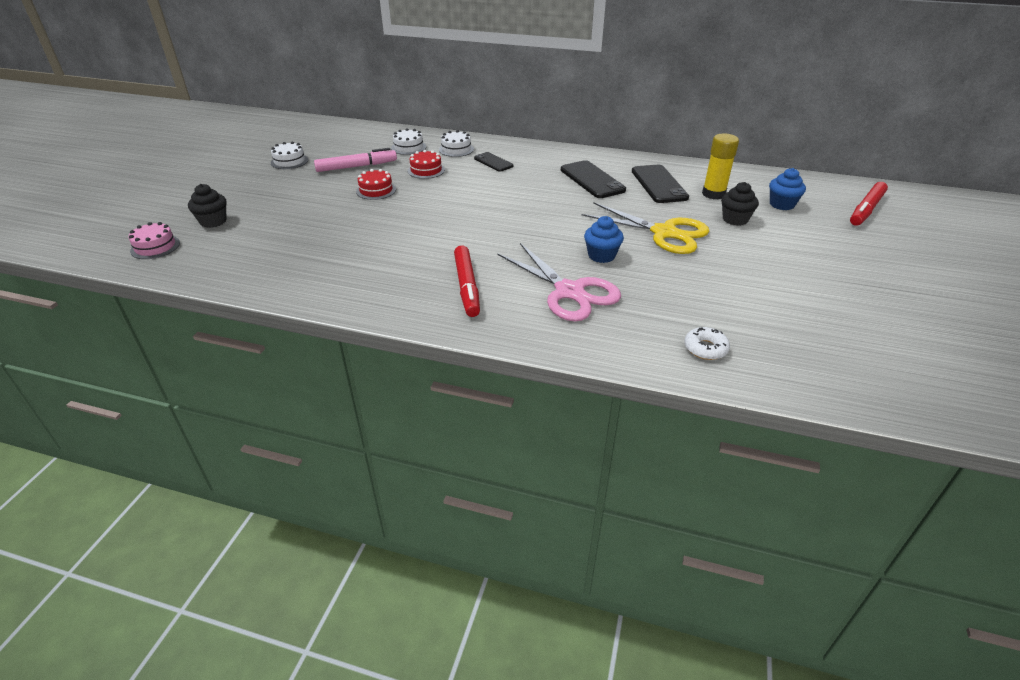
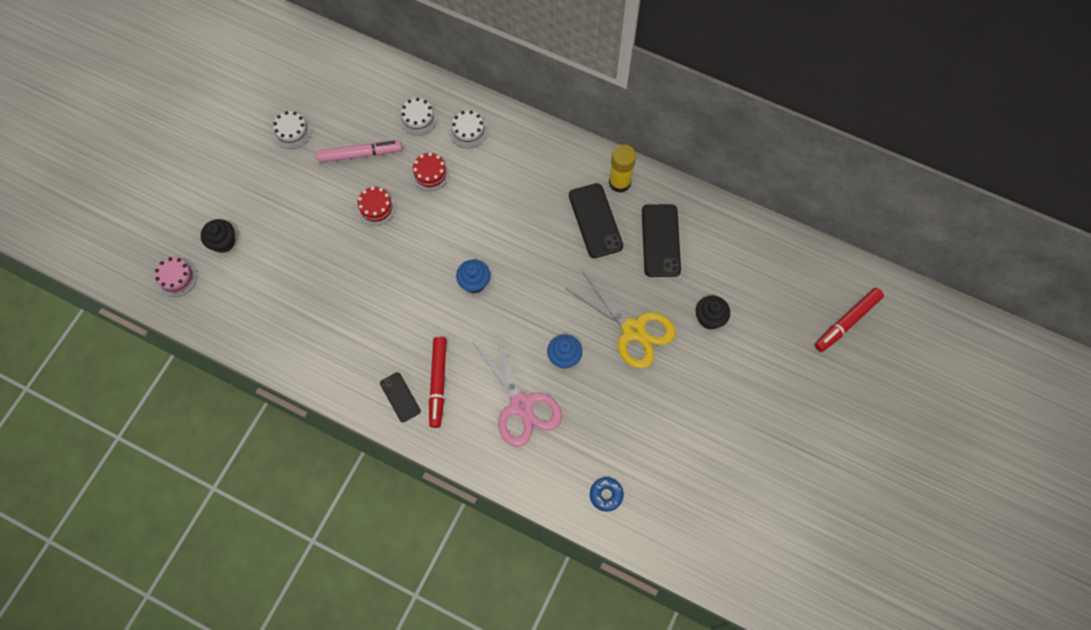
camera: 10 degrees right, 30 degrees up
black phone [474,152,514,172] -> black phone moved to [380,372,421,422]
white donut [684,327,730,360] -> blue donut [590,477,624,512]
yellow glue stick [702,133,739,200] -> yellow glue stick moved to [609,145,636,193]
blue cupcake [769,168,806,210] -> blue cupcake moved to [456,260,490,293]

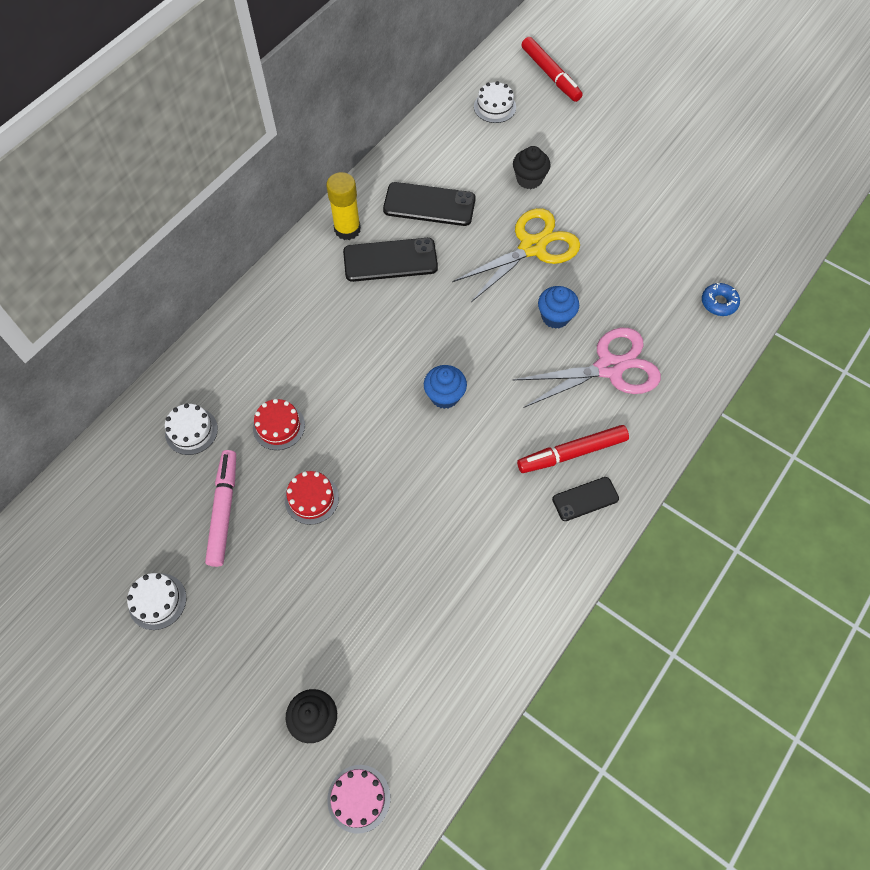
camera: 80 degrees left, 5 degrees down
red marker [429,337,447,428] -> red marker turned 150 degrees clockwise [517,425,629,473]
white cake [450,111,488,148] -> white cake moved to [474,81,516,123]

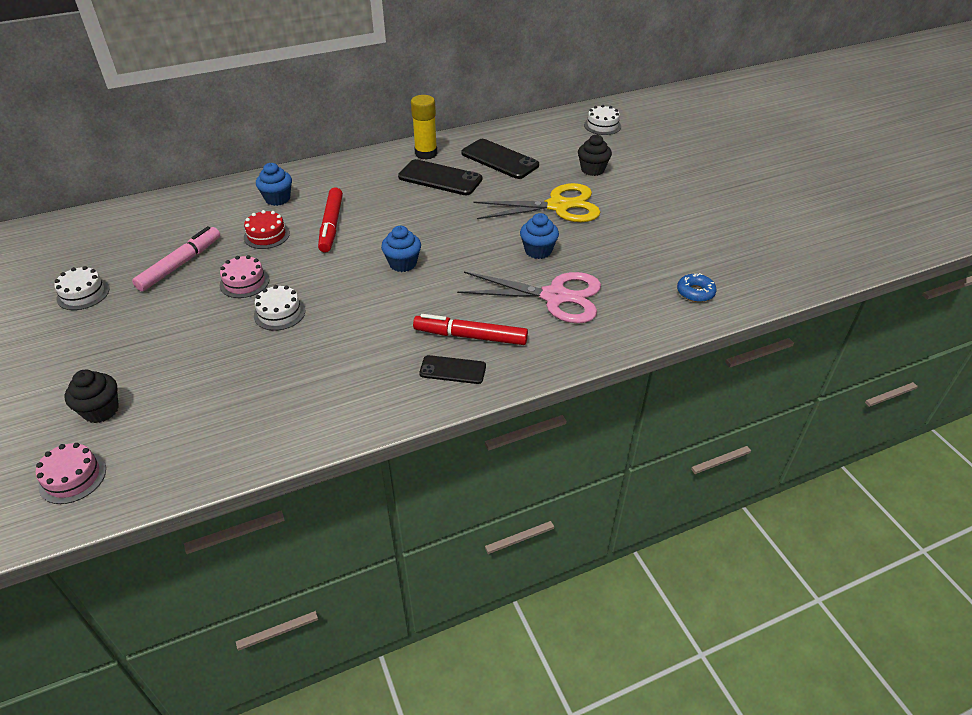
camera: 30 degrees right, 20 degrees down
white cake [165,403,218,455] -> white cake moved to [254,285,306,331]
red cake [285,471,339,525] -> pink cake [220,255,269,298]
red marker [521,37,583,102] -> red marker moved to [318,187,343,253]
none -> blue cupcake [256,163,292,206]

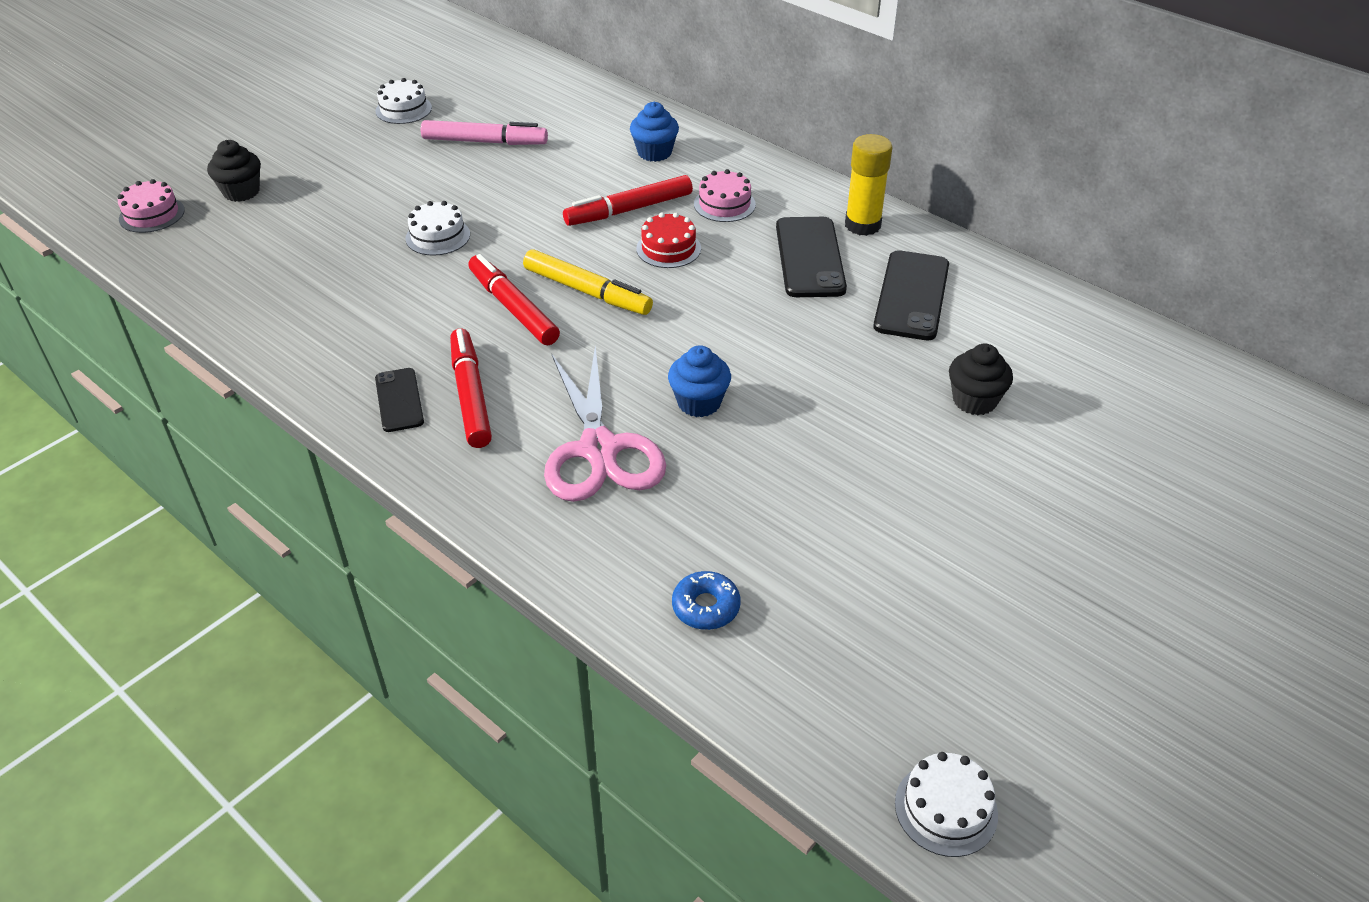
camera: 65 degrees right, 0 degrees up
pink cake [220,255,269,298] -> pink cake moved to [694,169,756,222]
red cake [244,210,290,249] -> red cake moved to [636,213,701,268]
blue cupcake [381,226,421,272] -> yellow marker [523,249,653,315]
yellow scissors [474,183,601,222] -> none
white cake [584,105,621,135] -> white cake moved to [895,752,998,857]
none -> red marker [468,254,560,345]

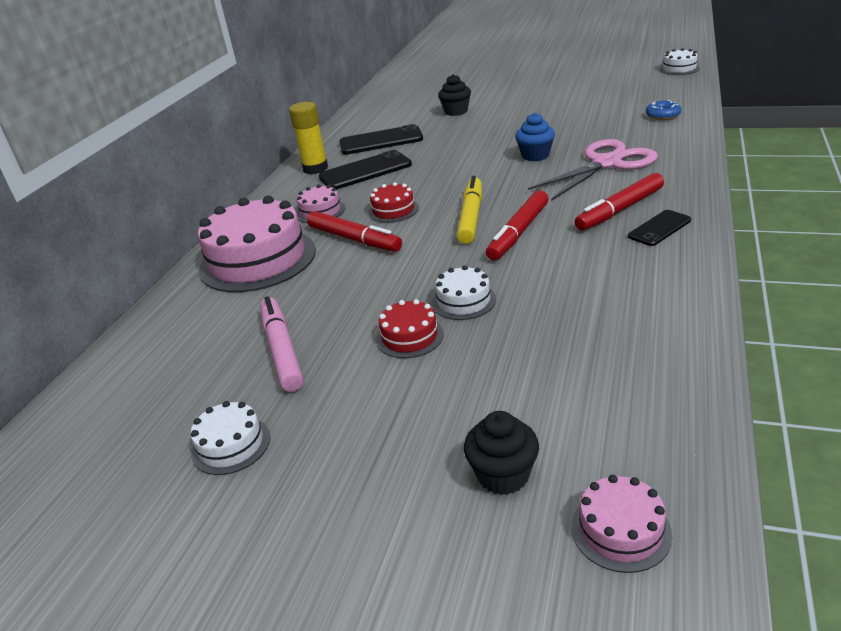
camera: 110 degrees left, 10 degrees down
blue cupcake [630,102,679,162] -> pink cake [198,196,316,292]
none -> red cake [376,299,444,358]

